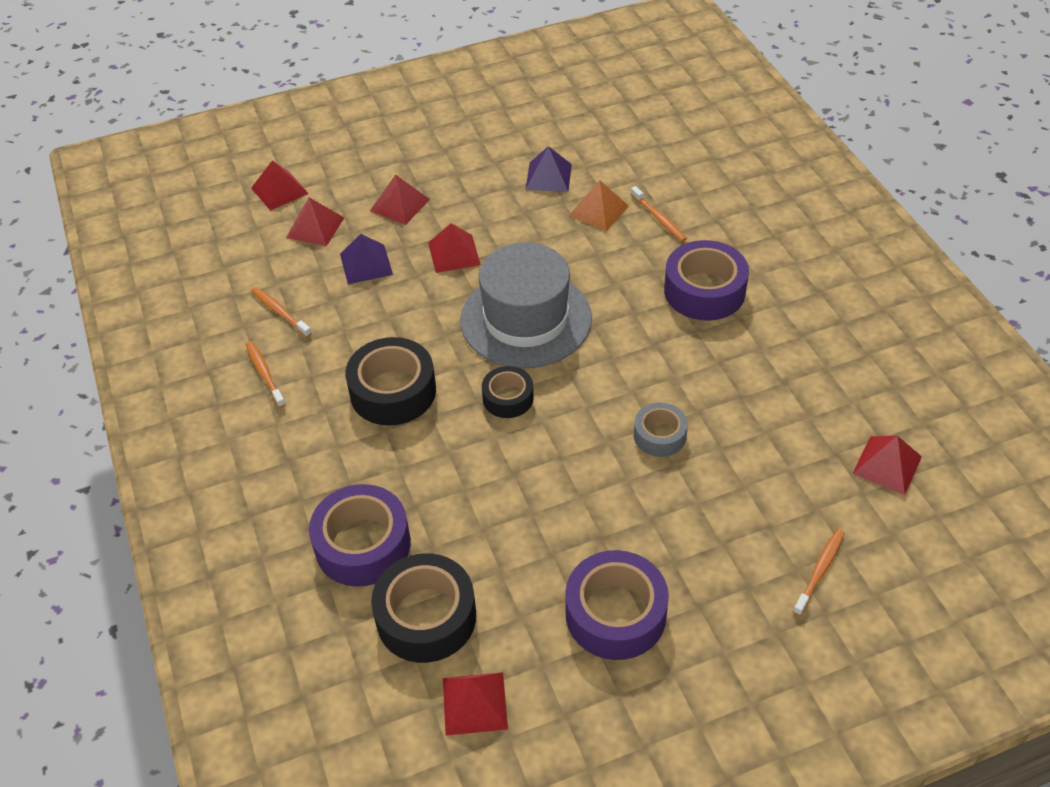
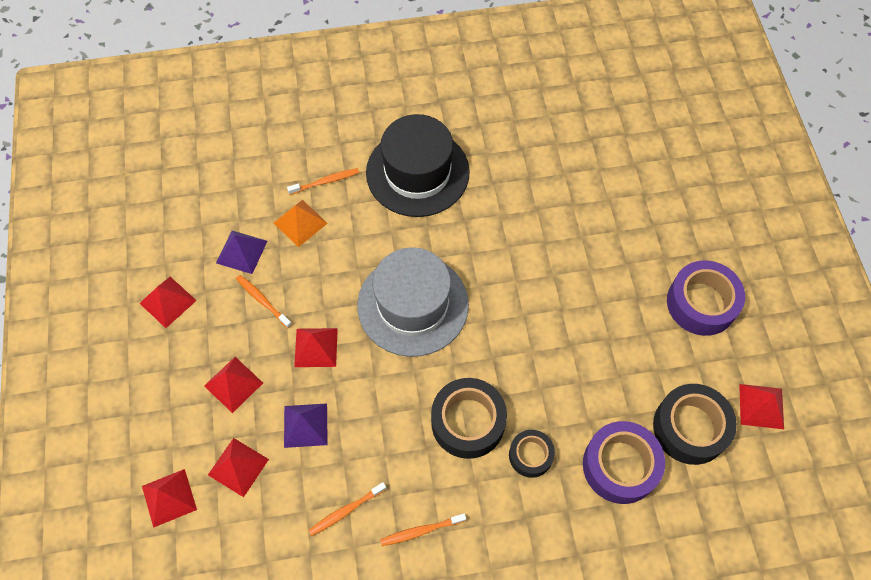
camera: 80 degrees left, 15 degrees up
black tape [482,366,534,418] -> black tape moved to [509,430,555,478]
grey tape [634,403,688,457] -> none
purple tape [664,240,749,321] -> black hat [366,114,470,217]
orange toothbrush [793,529,845,616] -> orange toothbrush moved to [236,275,292,328]
red pyramid [852,436,922,495] -> red pyramid moved to [139,277,197,328]

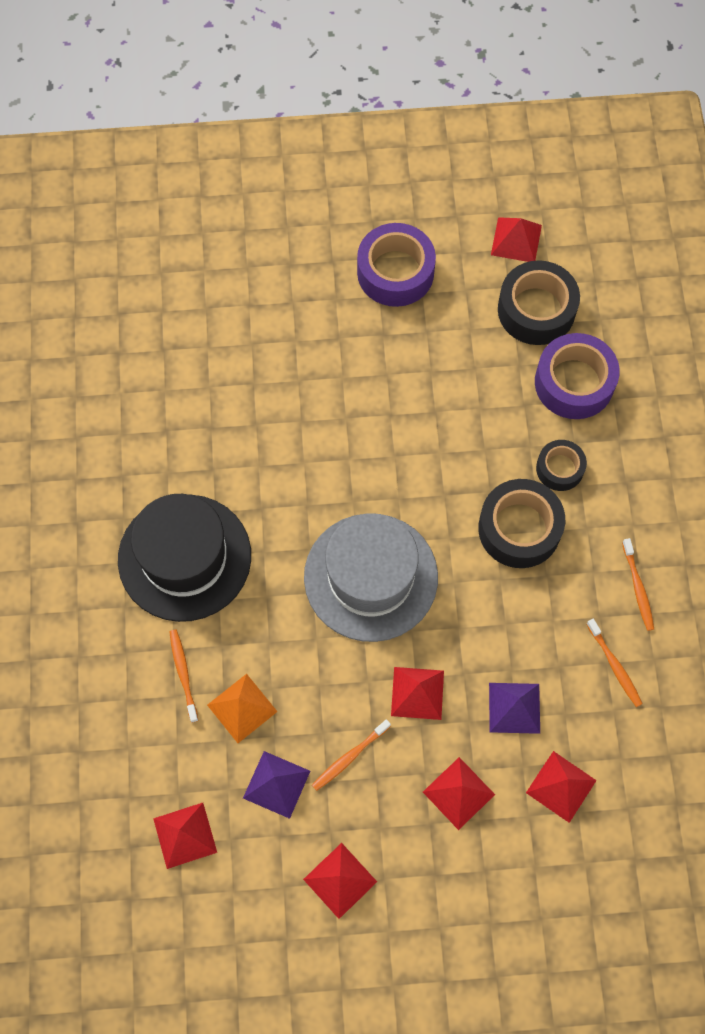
camera: 85 degrees left, 5 degrees up
red pyramid [142,469,197,528] -> red pyramid moved to [153,803,217,869]

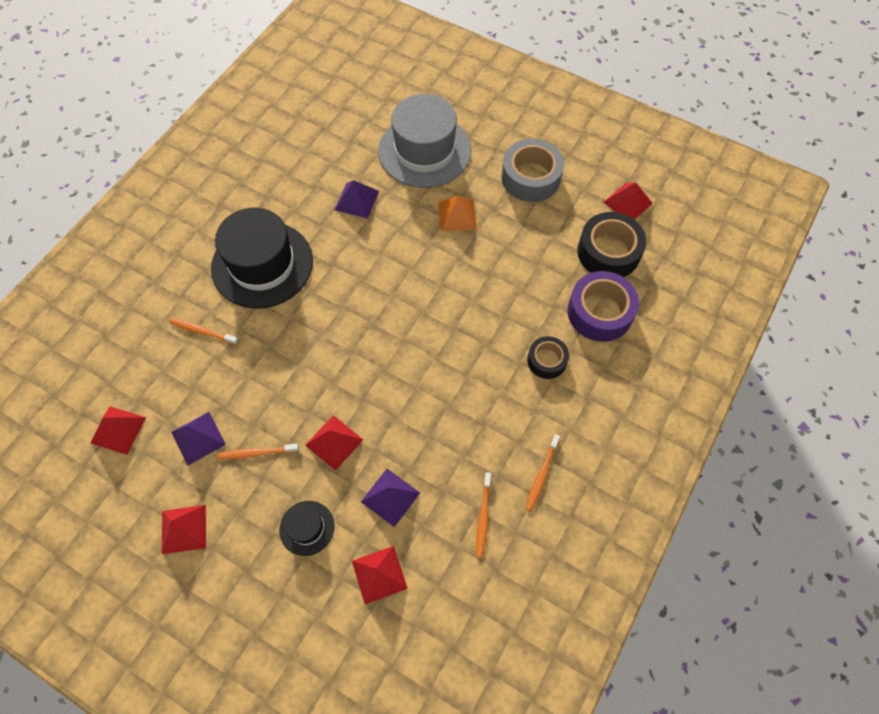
camera: 35 degrees right, 5 degrees down
orange toothbrush [169,629,199,723] -> orange toothbrush turned 90 degrees counterclockwise [169,318,239,345]
orange pyramid [207,674,278,743] -> orange pyramid moved to [438,196,477,231]
grey hat [304,513,438,642] -> grey hat moved to [378,94,472,188]
purple tape [357,223,436,307] -> grey tape [501,139,564,202]
red pyramid [423,757,495,830] -> black hat [279,501,334,556]
black tape [478,479,565,568] -> none
none -> purple pyramid [335,180,379,219]

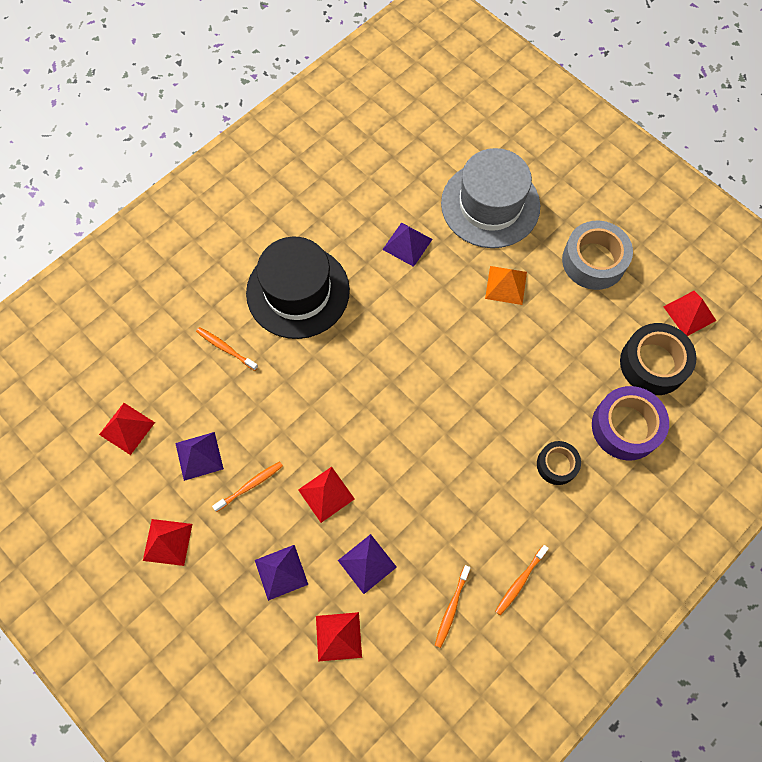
camera: 15 degrees right, 5 degrees up
orange toothbrush [217,444,299,460] -> orange toothbrush turned 135 degrees clockwise [212,461,283,512]
black hat [279,501,334,556] -> purple pyramid [255,545,308,601]

